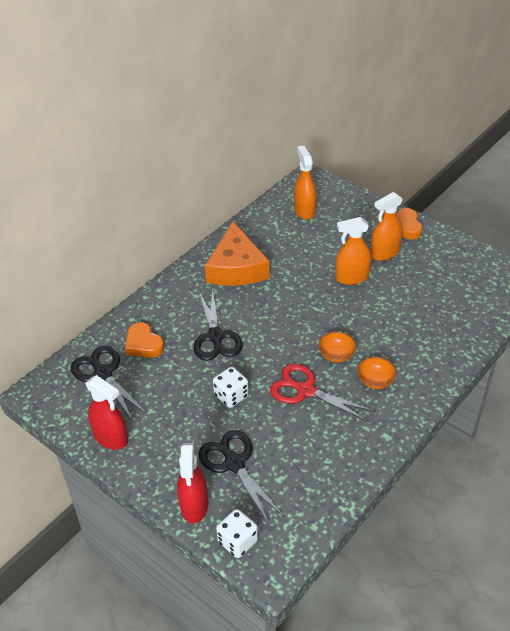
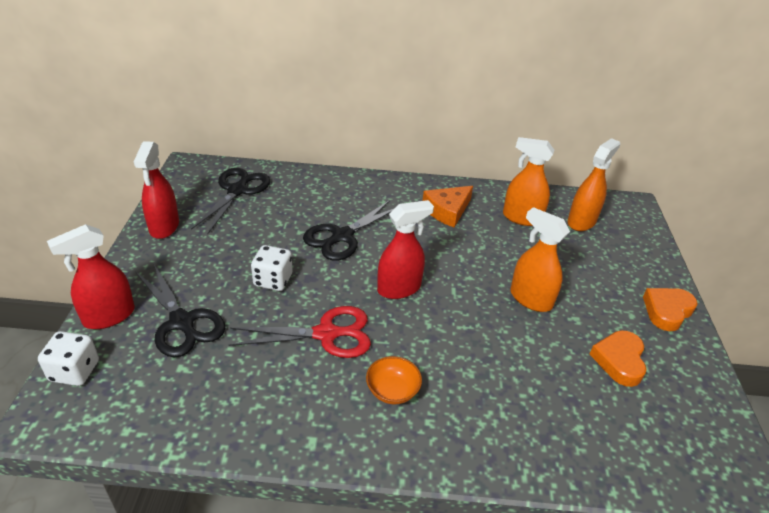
camera: 50 degrees right, 5 degrees down
orange heart [125,322,164,358] -> orange heart moved to [590,330,646,387]
black scissors [199,430,284,524] -> black scissors turned 120 degrees clockwise [135,264,225,357]
orange cheese [205,221,270,286] -> orange cheese [422,186,473,228], size x0.62
red scissors [270,364,376,422] -> red scissors turned 90 degrees clockwise [229,306,371,358]
orange bowl [318,332,356,362] -> none
orange spray bottle [371,192,403,261] -> orange spray bottle moved to [503,137,554,226]
none -> red spray bottle [377,200,434,299]

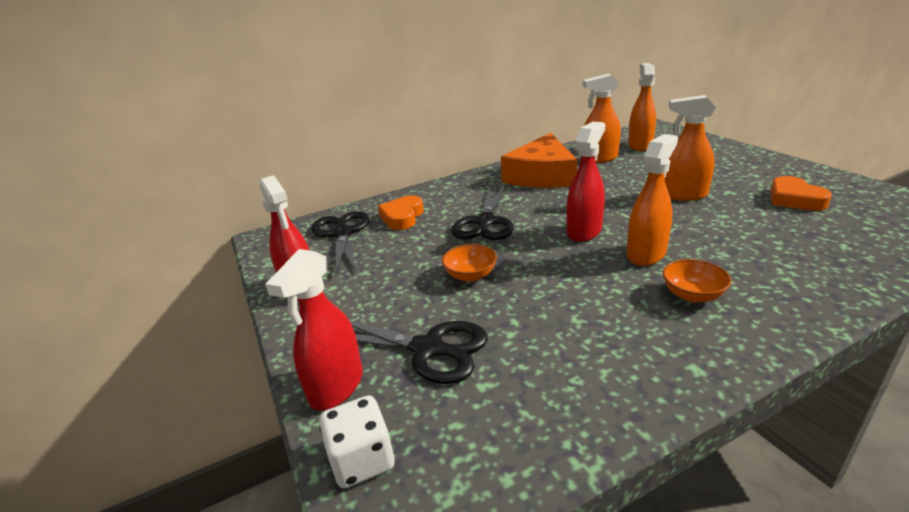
camera: 25 degrees left, 10 degrees down
red scissors [229,306,371,358] -> none
white dice [251,245,293,291] -> orange bowl [442,244,497,282]
orange cheese [422,186,473,228] -> orange cheese [501,133,577,188], size x1.61
orange heart [643,288,698,331] -> orange heart moved to [378,195,424,230]
none -> orange spray bottle [627,134,678,266]

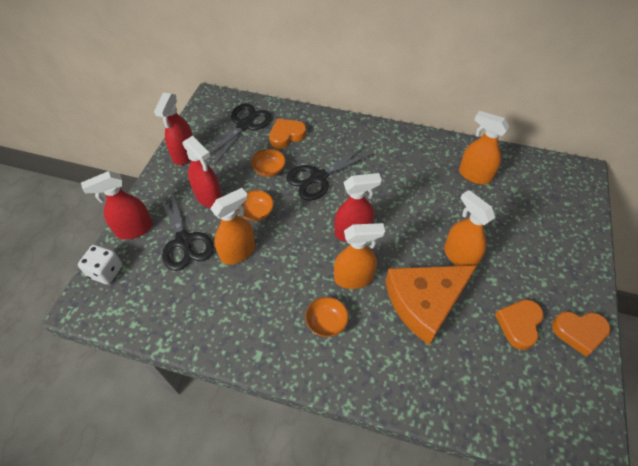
camera: 40 degrees right, 25 degrees up
orange cheese [501,133,577,188] -> orange cheese moved to [385,265,477,345]
orange spray bottle [628,63,656,151] -> orange spray bottle moved to [211,188,255,265]
none -> red spray bottle [182,136,222,208]
none -> orange bowl [251,149,286,177]
none -> orange heart [552,311,611,356]

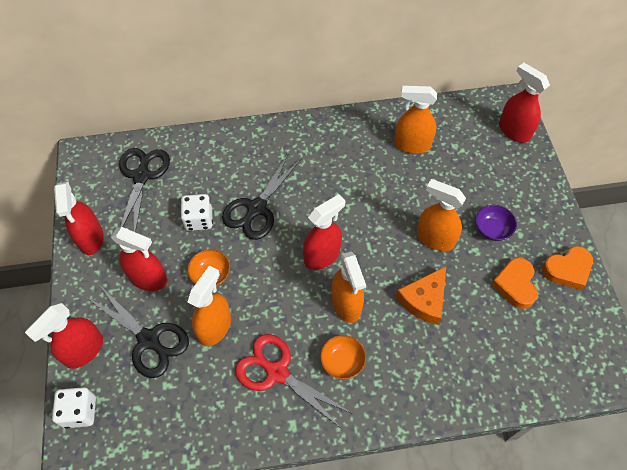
camera: 25 degrees left, 5 degrees up
orange bowl [251,149,286,177] -> white dice [180,194,213,231]
orange heart [269,119,306,149] -> none
orange spray bottle [334,223,385,289] -> orange spray bottle turned 105 degrees clockwise [332,251,366,323]
orange cheese [385,265,477,345] -> orange cheese [396,266,446,325], size x0.62
none -> red scissors [235,334,353,430]
none -> purple bowl [475,205,517,241]
none -> red spray bottle [499,63,550,143]

